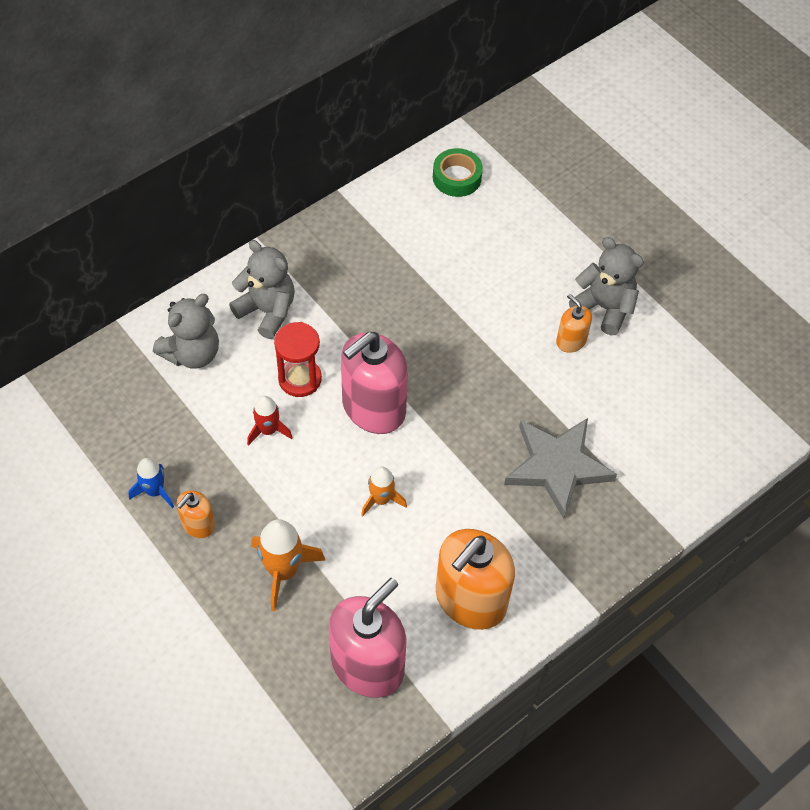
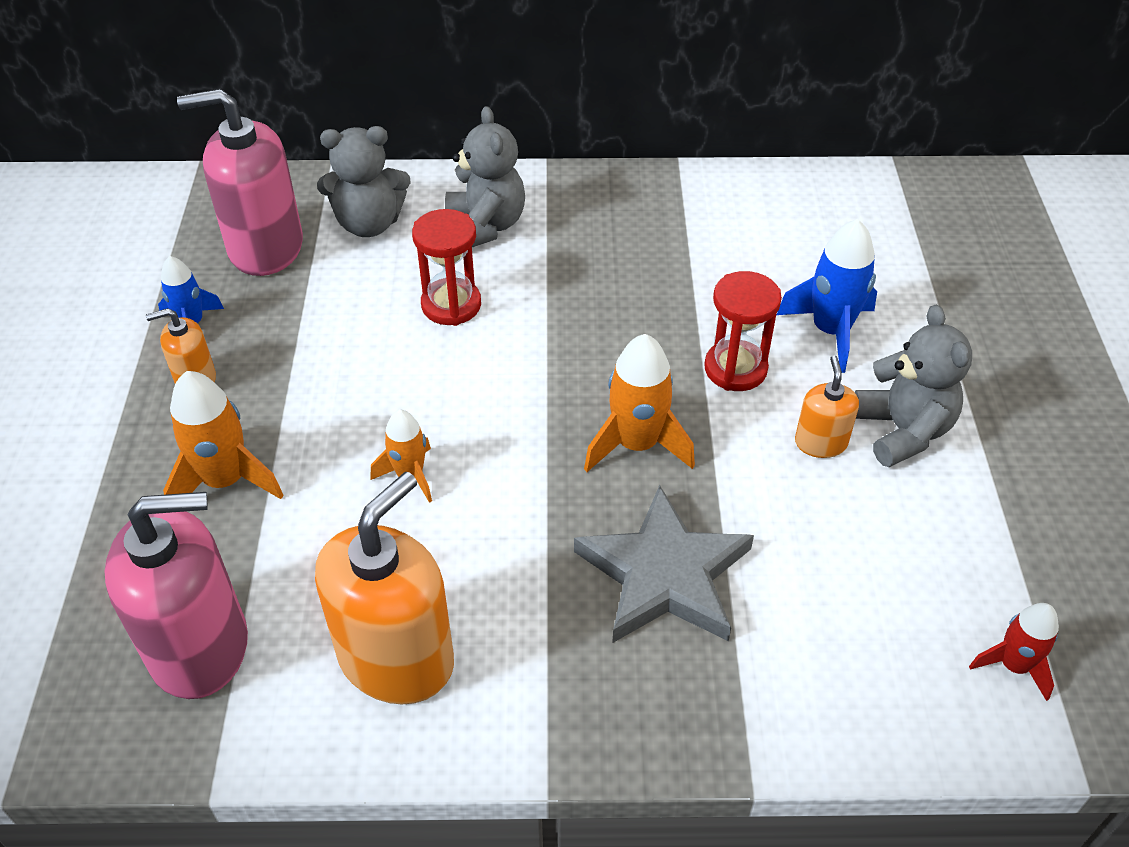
camera: 40 degrees right, 10 degrees down
red rocket [247,396,293,446] -> red rocket moved to [969,603,1059,701]
pink soap dispenser [341,332,408,434] -> pink soap dispenser moved to [177,89,303,276]
green tape [433,148,483,197] -> none
orange soap dispenser [436,529,515,630] -> orange soap dispenser turned 135 degrees clockwise [315,472,454,704]
none -> orange rocket [584,334,695,472]
none -> red hourglass [704,271,782,391]
none -> blue rocket [777,219,877,373]

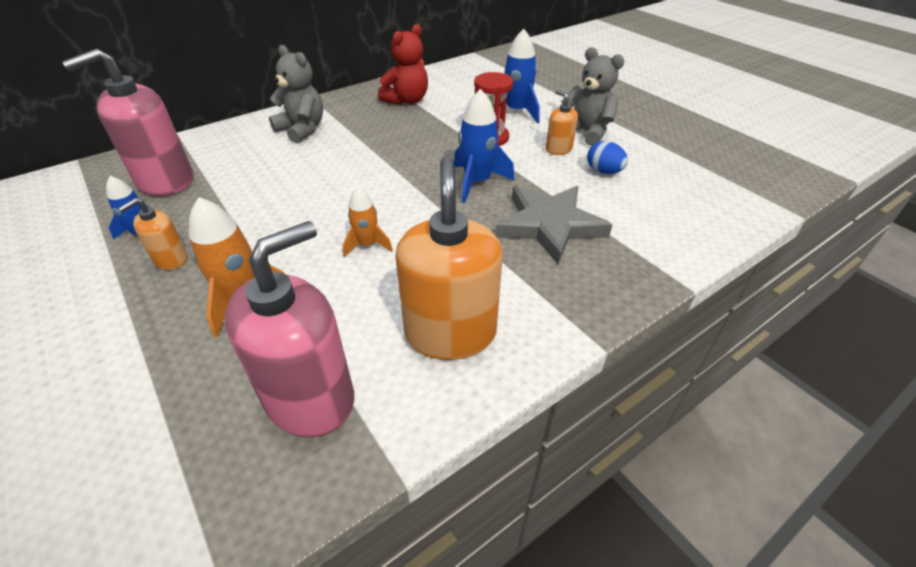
camera: 35 degrees left, 5 degrees down
grey teddy bear [317,126,411,237] -> none
red hourglass [412,209,481,326] -> none
orange rocket [584,334,695,472] -> blue rocket [454,89,514,203]
red rocket [969,603,1059,701] -> none
none -> red teddy bear [378,24,428,105]
none -> blue egg [587,141,628,174]

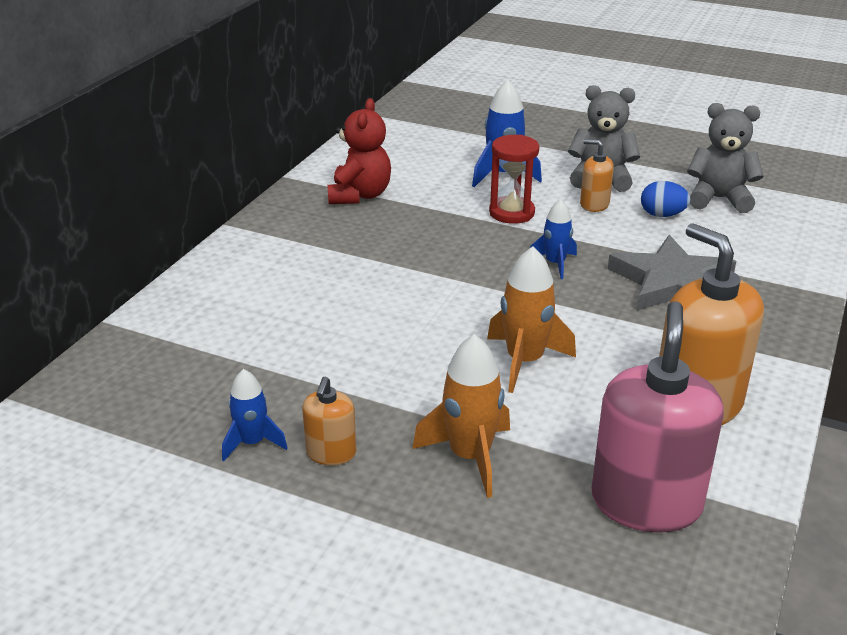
camera: 30 degrees left, 10 degrees down
pink soap dispenser [62,49,193,197] -> none
grey teddy bear [269,45,323,143] -> grey teddy bear moved to [687,103,764,213]
orange rocket [343,187,393,258] -> orange rocket [487,246,576,393], size x1.59
blue rocket [454,89,514,203] -> blue rocket [530,199,577,279], size x0.63

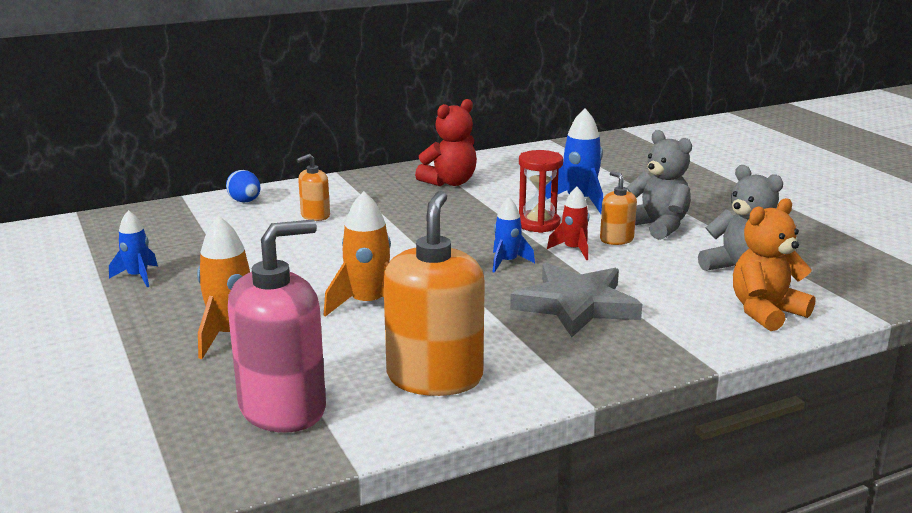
camera: 40 degrees right, 10 degrees down
orange soap dispenser [302,377,356,465] -> orange soap dispenser moved to [297,154,330,221]
blue egg [641,181,691,217] -> blue egg moved to [226,170,261,202]
none -> red rocket [547,187,589,260]
none -> orange teddy bear [733,198,815,331]

